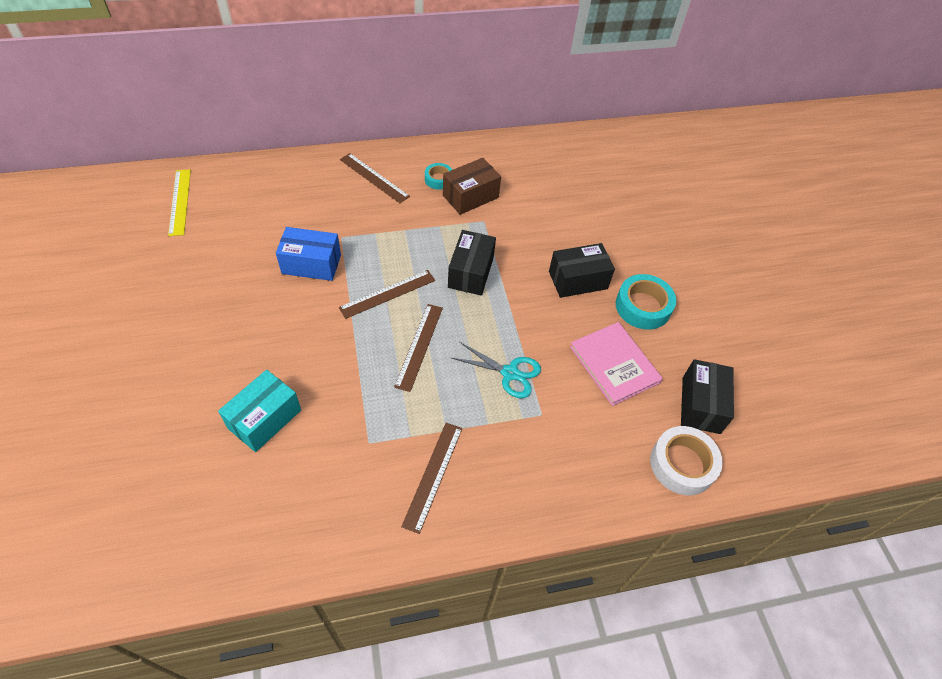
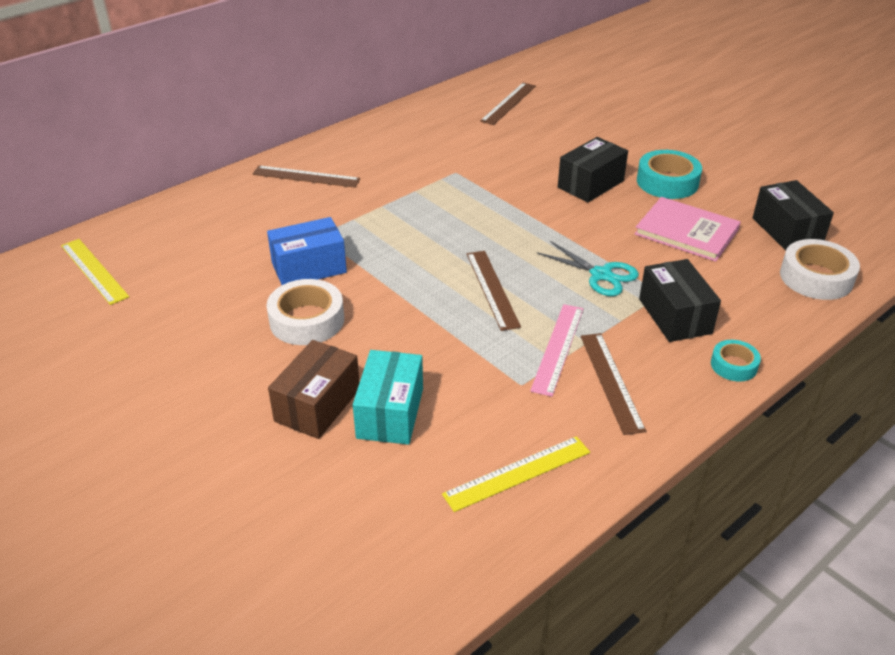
camera: 25 degrees left, 15 degrees down
brown ruler [339,270,435,319] -> brown ruler moved to [480,83,536,125]
turquoise tape [425,163,452,190] -> turquoise tape moved to [711,340,761,382]
brown box [443,158,501,215] -> brown box moved to [268,340,360,439]
black box [448,230,496,296] -> black box moved to [639,259,721,342]
turquoise scissors [452,342,541,398] -> turquoise scissors turned 45 degrees clockwise [537,241,639,296]
none -> white tape [266,279,344,345]
none -> yellow ruler [442,436,590,512]
none -> pink ruler [530,304,583,397]

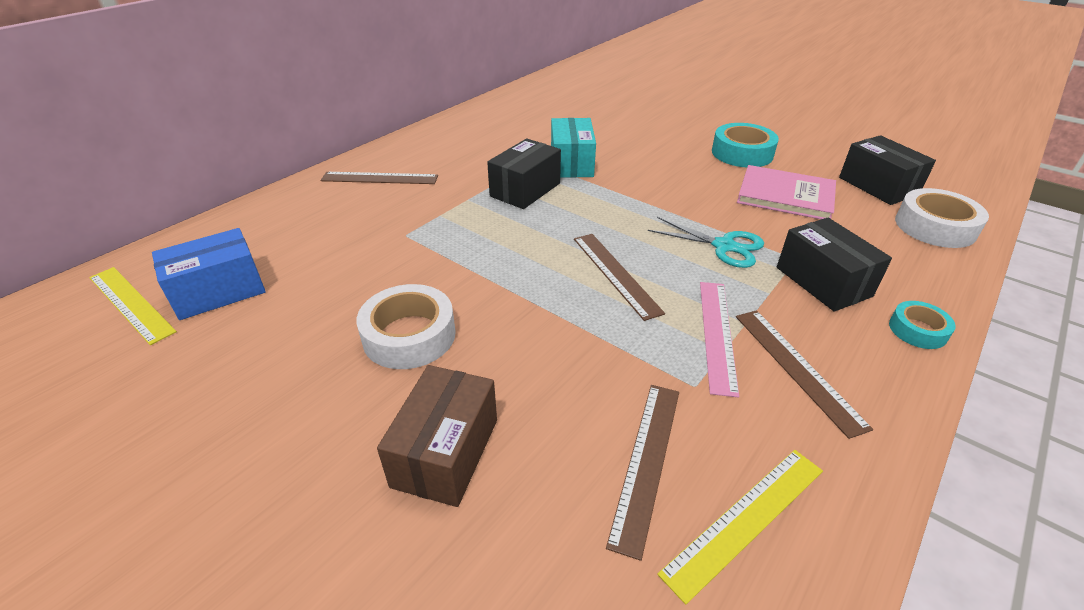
camera: 10 degrees left, 0 degrees up
blue box [267,217,347,285] -> blue box moved to [152,228,266,320]
turquoise box [353,350,423,445] -> turquoise box moved to [551,118,596,178]
brown ruler [480,83,536,125] -> brown ruler moved to [606,385,679,561]
black box [558,137,628,202] -> black box moved to [487,138,561,209]

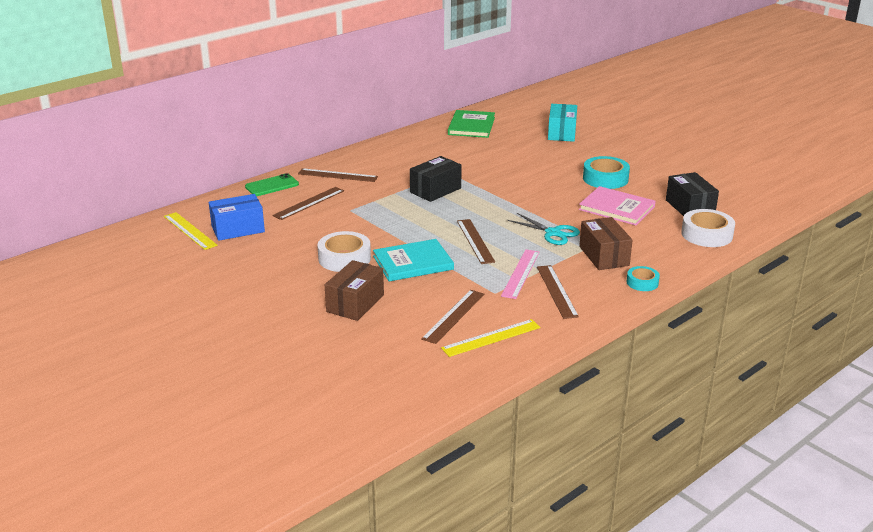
camera: 10 degrees right, 10 degrees down
turquoise box [551,118,596,178] -> turquoise box moved to [548,104,577,142]
black box [777,218,892,312] -> brown box [579,217,633,270]
none -> green phone [245,173,299,196]
none -> brown ruler [272,187,344,220]
none -> turquoise book [373,239,454,281]
none -> green book [448,110,495,138]

